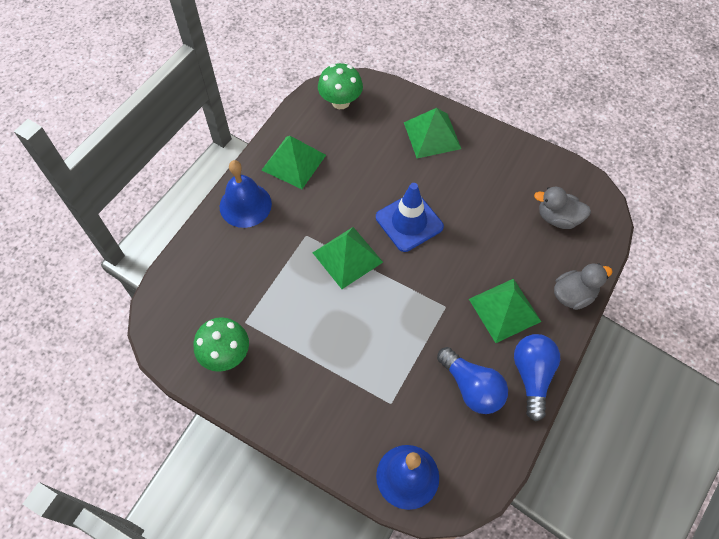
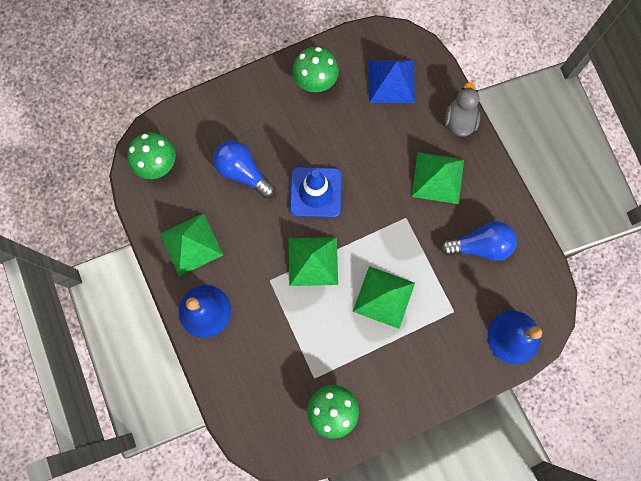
camera: 55 degrees left, 15 degrees up
green pyramid [404,108,461,159] -> green pyramid moved to [353,266,415,329]
blue light bulb [514,334,560,421] -> blue light bulb moved to [213,140,275,198]
grey duck [534,187,591,229] -> blue pyramid [369,60,415,103]
none -> green mushroom [292,47,339,92]

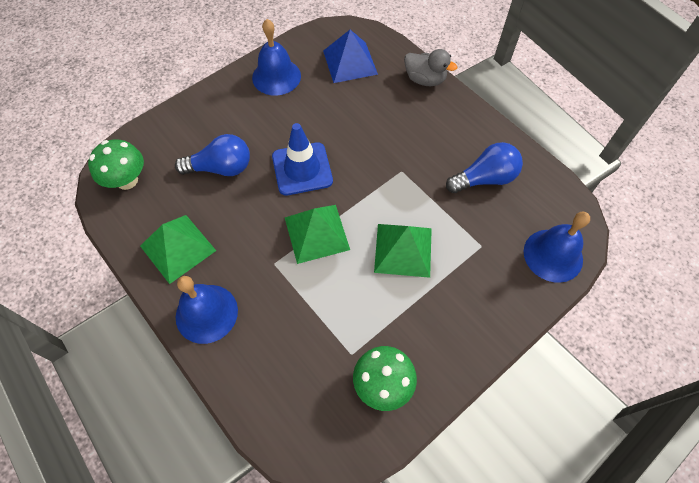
camera: 15 degrees left, 15 degrees down
blue light bulb [213,140,275,198] -> blue light bulb turned 150 degrees clockwise [175,134,250,176]
green mushroom [292,47,339,92] -> blue bell [252,19,301,96]
green pyramid [412,152,464,204] -> none
grey duck [445,82,480,137] -> grey duck turned 120 degrees clockwise [404,49,457,86]

